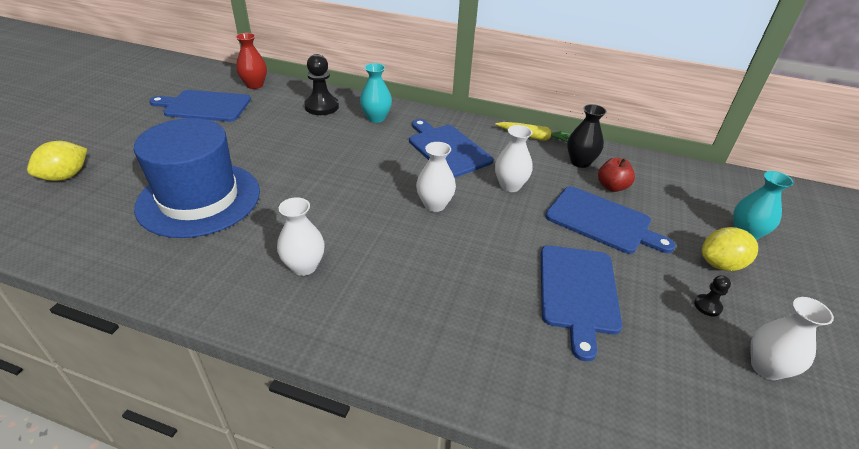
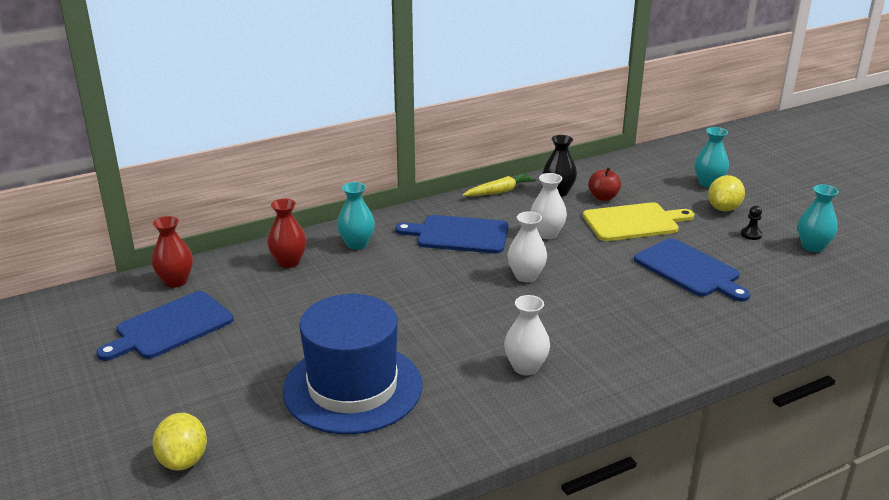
camera: 45 degrees left, 10 degrees down
black pawn [304,54,339,115] -> red vase [267,199,307,268]
blue cutting board [545,186,675,254] -> yellow cutting board [583,202,694,241]
white vase [750,297,834,380] -> turquoise vase [798,184,839,252]

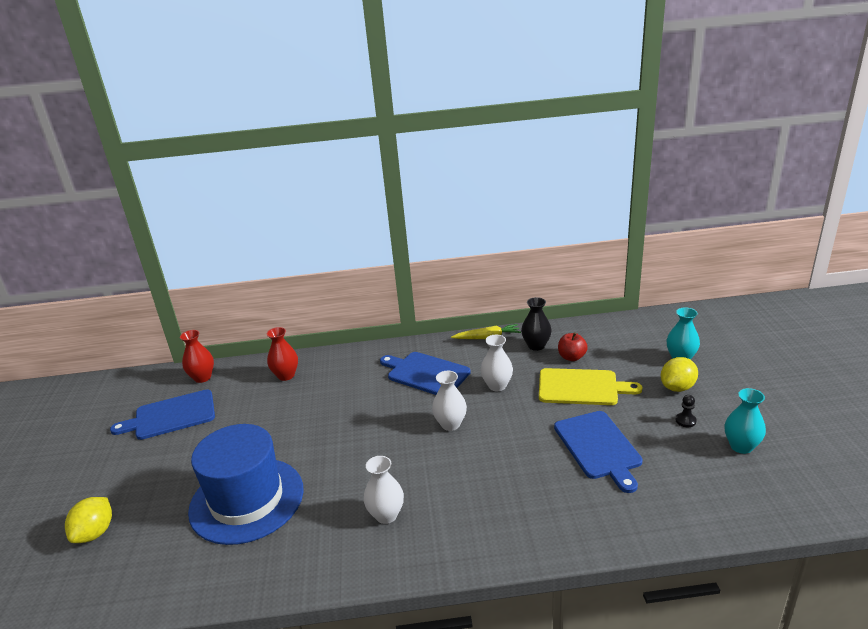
camera: 25 degrees right, 0 degrees up
turquoise vase [337,182,375,250] -> none

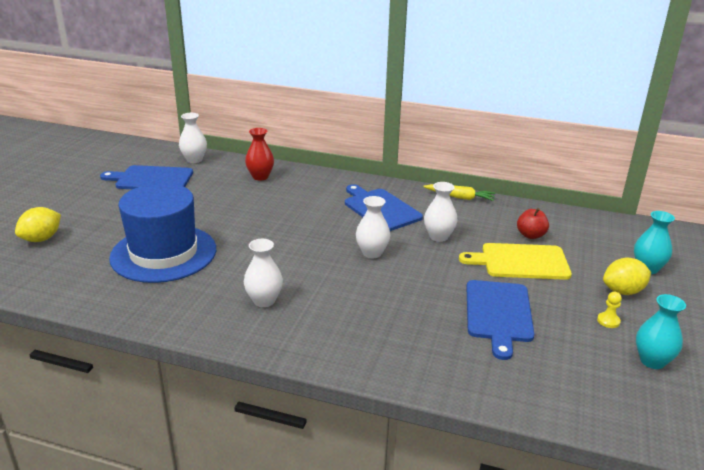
camera: 20 degrees right, 0 degrees up
red vase [180,330,214,383] -> white vase [179,113,207,163]
black vase [521,297,552,351] -> none
yellow cutting board [539,368,642,405] -> yellow cutting board turned 150 degrees clockwise [459,243,572,280]
black pawn [675,395,697,427] -> yellow pawn [597,292,622,328]

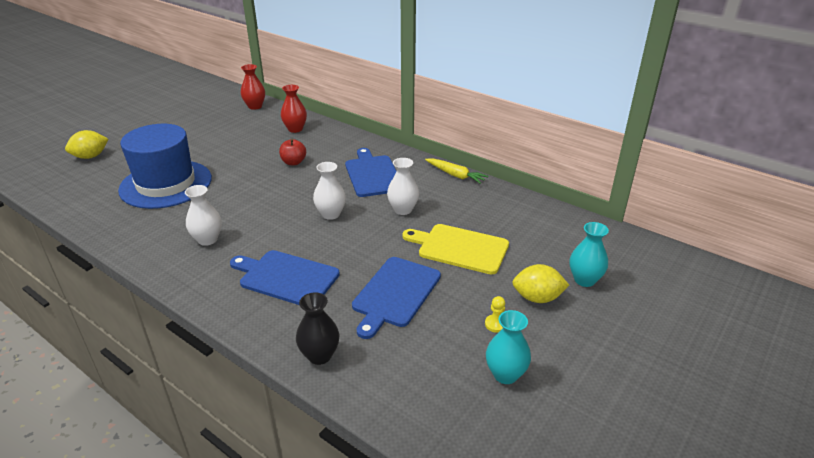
camera: 20 degrees right, 5 degrees up
blue cutting board [100,165,193,189] -> blue cutting board moved to [230,250,340,305]
white vase [179,113,207,163] -> red vase [241,64,265,110]
red apple [517,208,549,239] -> red apple moved to [279,139,306,165]
none -> black vase [296,292,340,365]

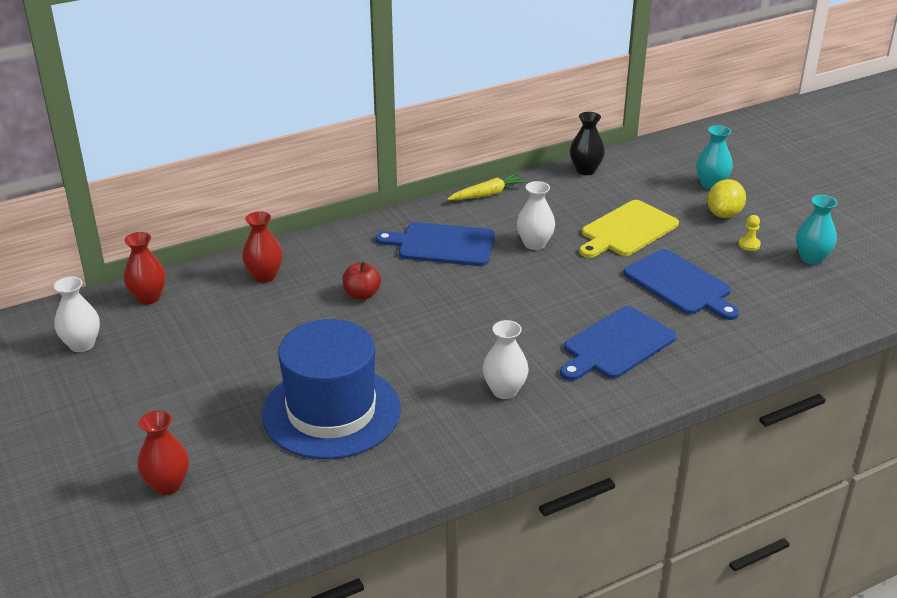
camera: 65 degrees left, 0 degrees up
yellow lemon [65,130,108,159] -> red vase [137,410,189,495]
black vase [296,292,340,365] -> black vase moved to [570,112,605,175]
white vase [313,162,346,220] -> white vase moved to [54,277,100,352]

